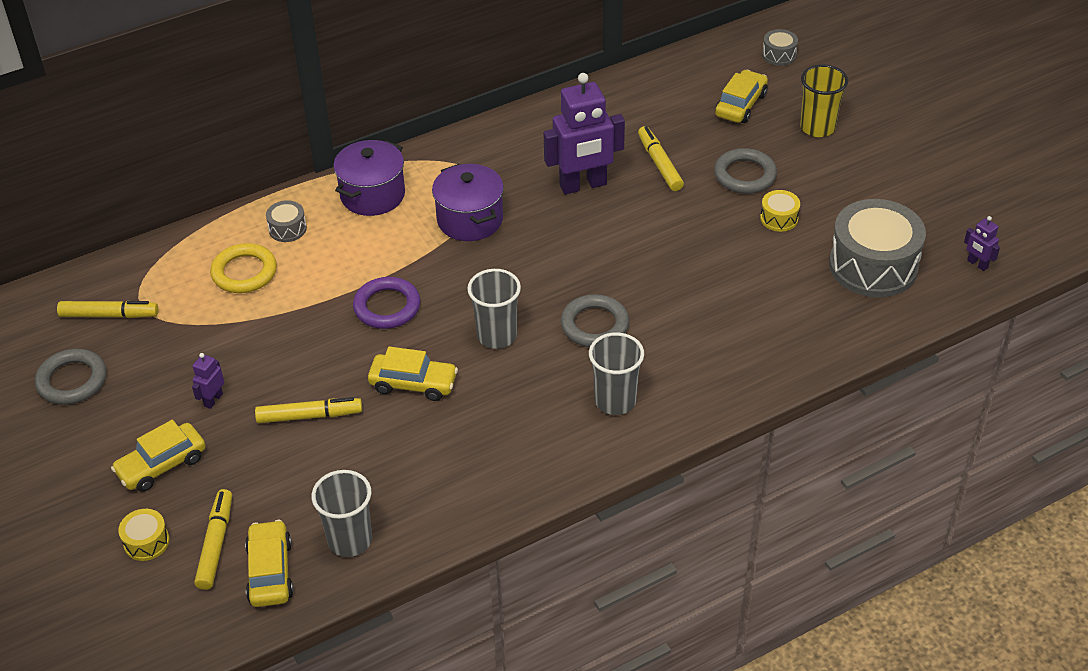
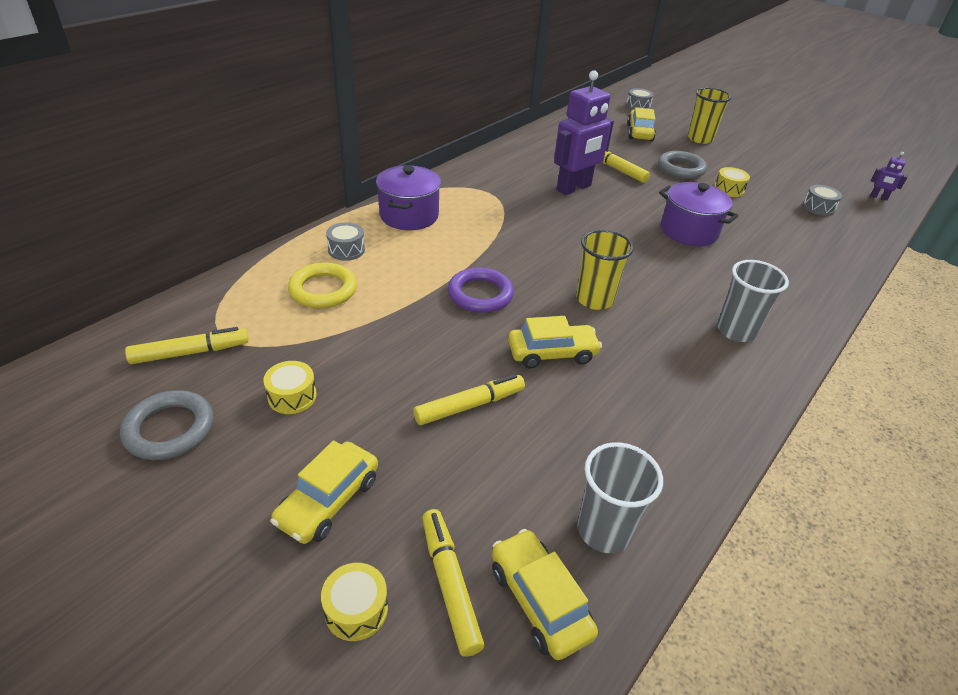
camera: 25 degrees left, 5 degrees down
purple robot [192,353,224,409] -> none
purple pot [432,164,504,241] -> purple pot moved to [659,182,739,246]
grey cup [467,269,521,349] -> yellow cup [576,230,634,310]
grey ring [561,294,629,347] -> none
grey drum [829,199,926,297] -> grey drum [803,185,842,216], size x0.44
none -> yellow drum [263,361,317,414]

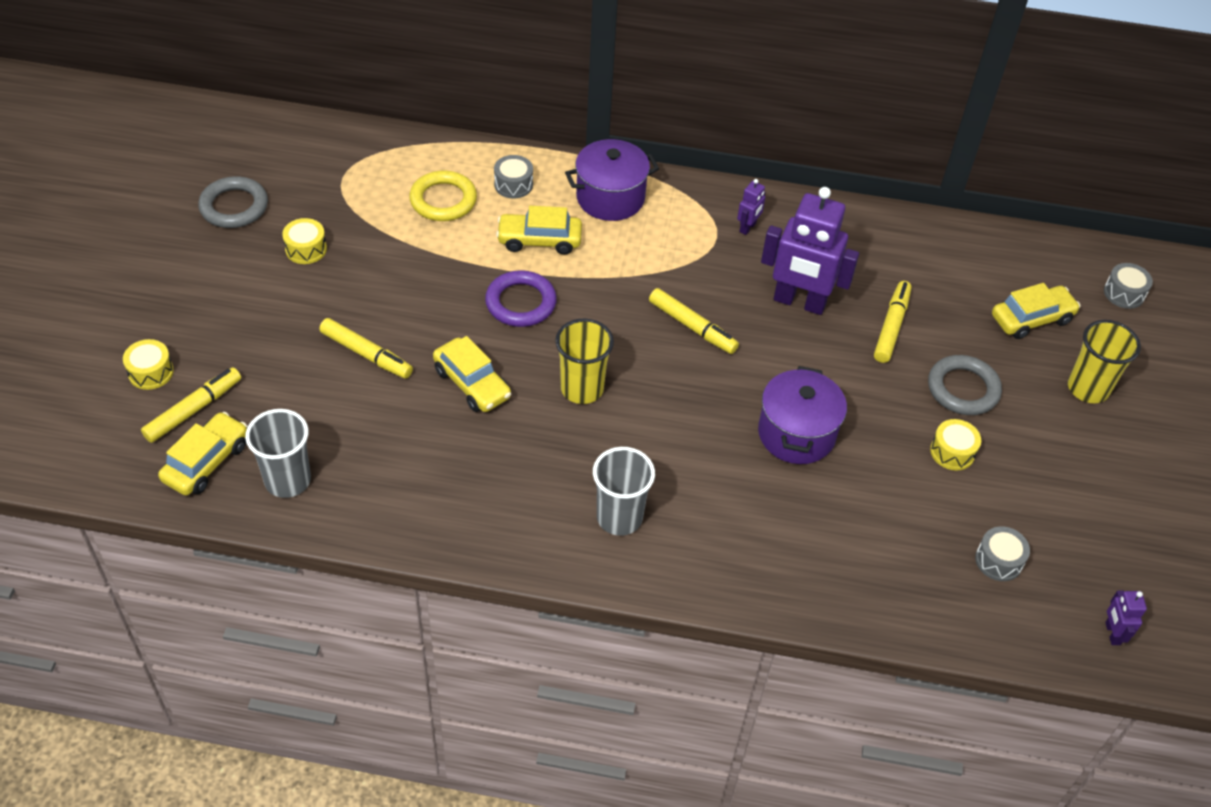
camera: 60 degrees right, 10 degrees up
yellow marker [125,327,249,364] -> yellow marker moved to [649,288,739,354]
yellow car [270,440,378,544] -> yellow car moved to [496,206,582,255]
none -> purple robot [737,179,765,235]

